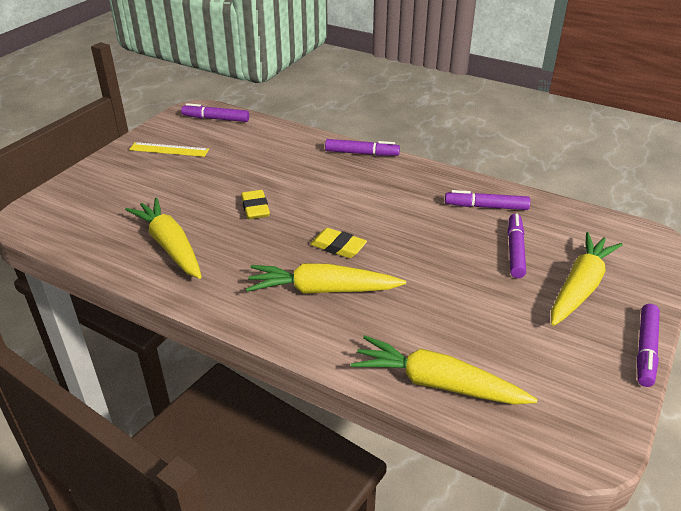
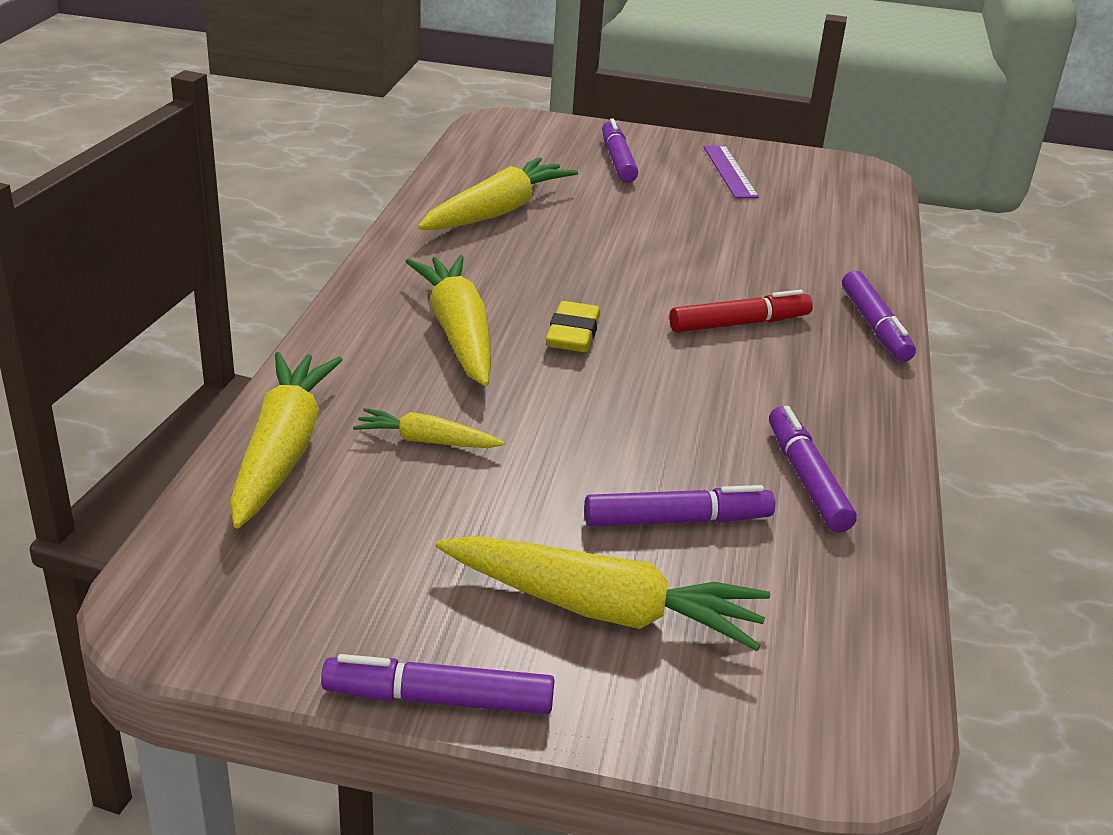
camera: 70 degrees right, 5 degrees down
yellow ruler [129,142,209,157] -> purple ruler [703,145,759,198]
purple marker [181,103,249,122] -> purple marker moved to [602,118,638,183]
yellow eraser [241,190,270,219] -> none
none -> yellow carrot [353,408,505,448]
none -> red marker [669,290,813,332]

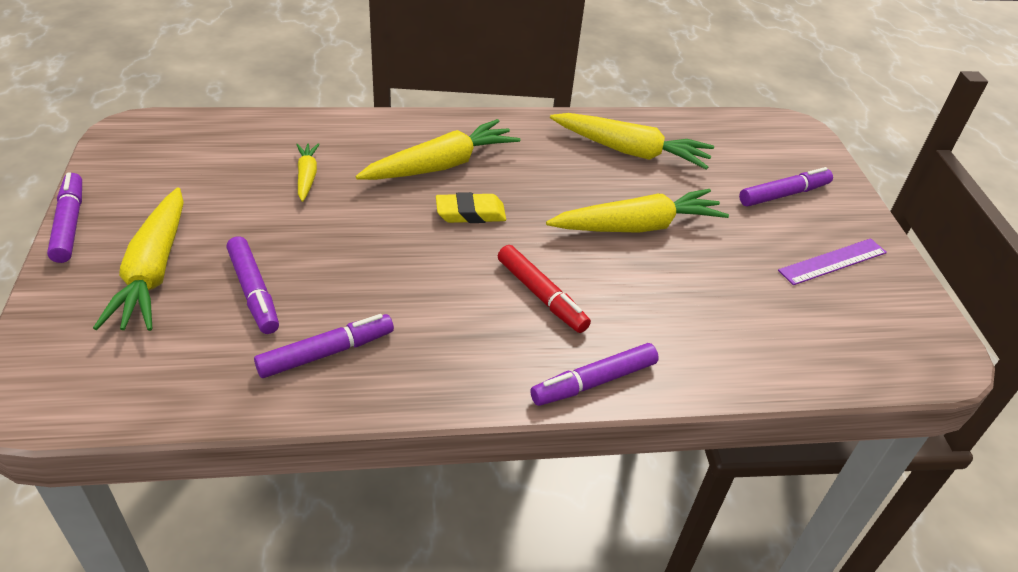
camera: 70 degrees right, 10 degrees up
yellow carrot [230,352,343,529] -> yellow carrot moved to [546,189,729,233]

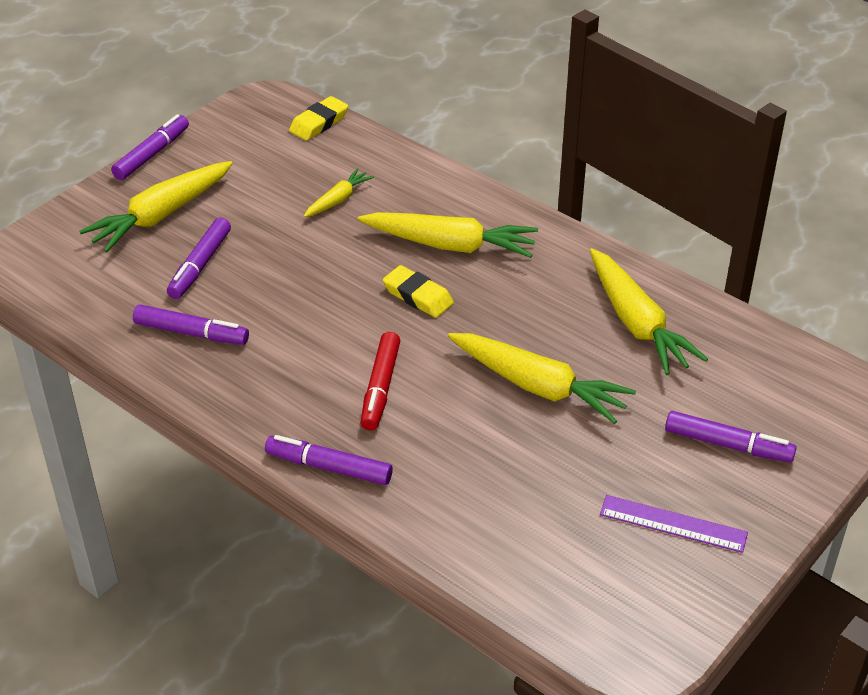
camera: 50 degrees right, 0 degrees up
none -> yellow eraser [289,96,348,141]

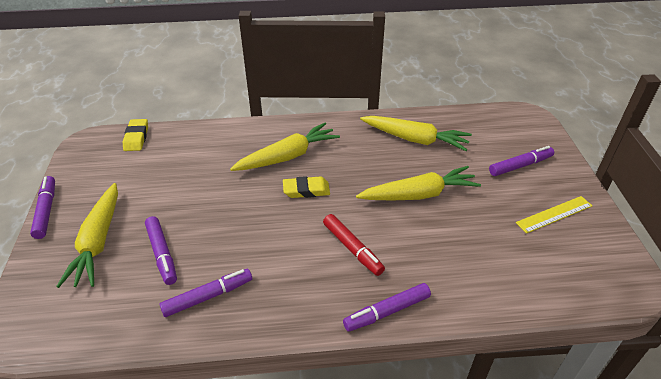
camera: 45 degrees left, 0 degrees up
yellow carrot [304,168,374,217] -> none
purple ruler [600,495,748,553] -> yellow ruler [516,196,592,234]

